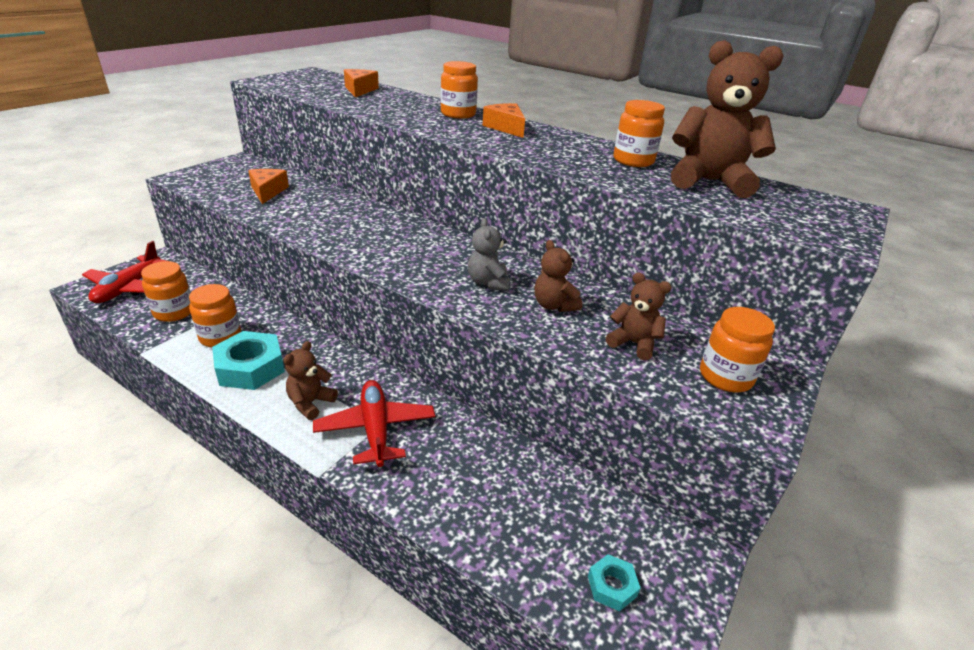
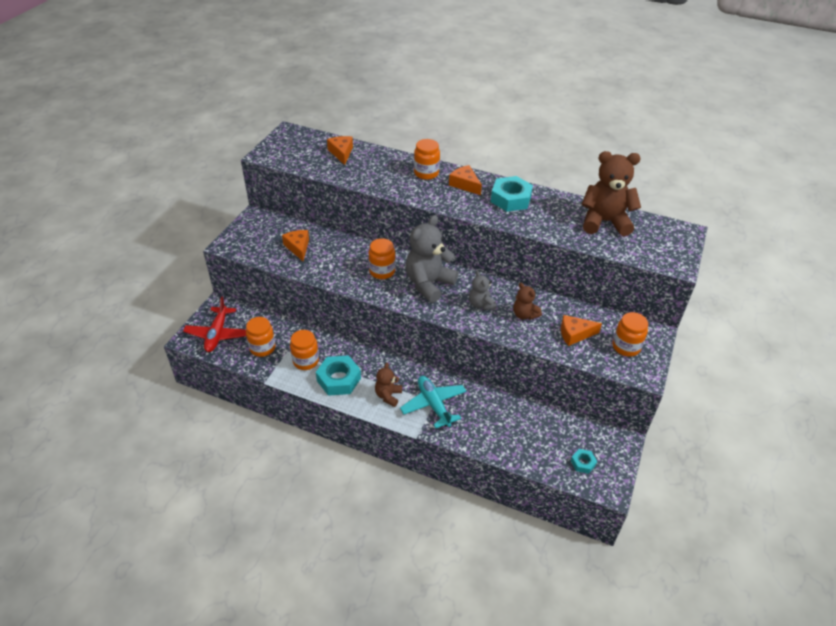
camera: 10 degrees left, 10 degrees up
red plane [313,380,435,467] -> turquoise plane [400,376,466,428]
brown teddy bear [606,272,672,360] -> orange cheese [561,315,602,346]
orange jar [613,100,665,167] -> orange jar moved to [369,238,396,279]
none -> grey teddy bear [405,215,458,303]
none -> turquoise nut [491,176,533,212]

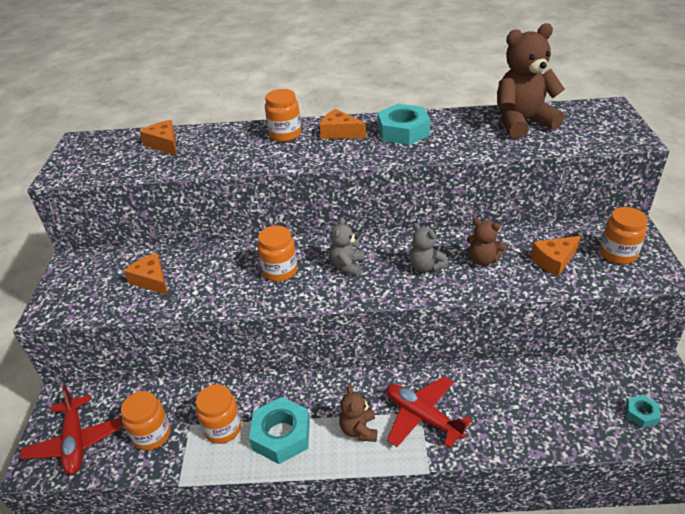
camera: 20 degrees left, 5 degrees down
turquoise plane [400,376,466,428] -> red plane [386,376,472,448]
grey teddy bear [405,215,458,303] -> grey teddy bear [329,217,365,276], size x0.53

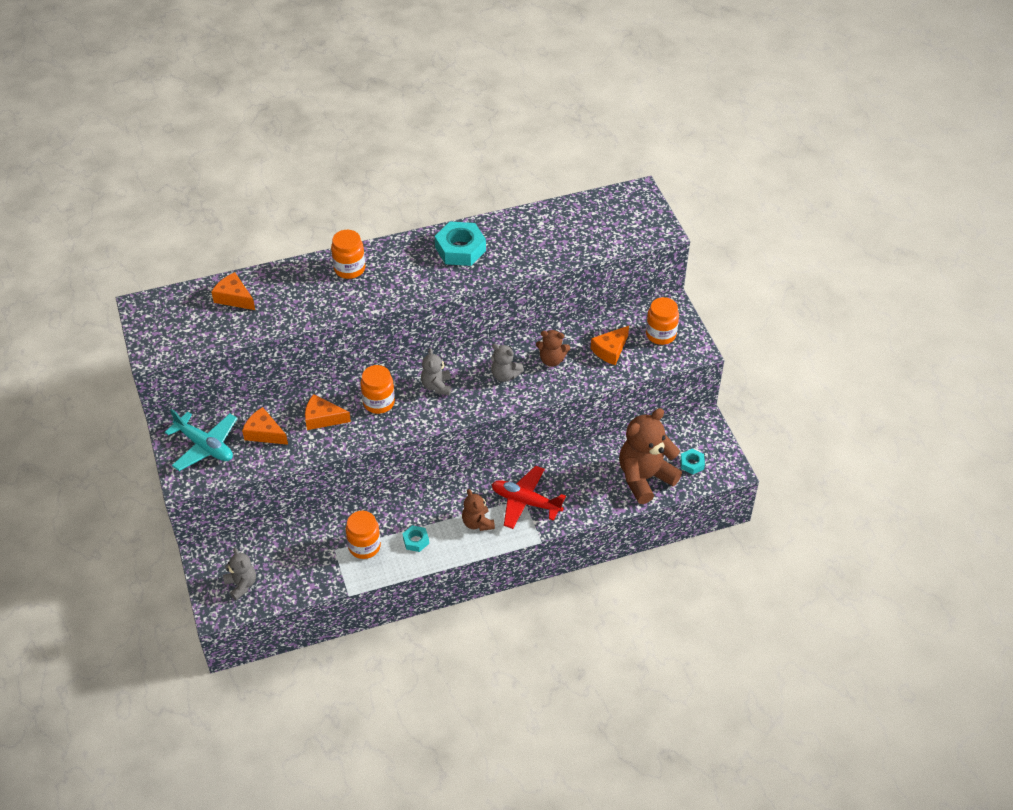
camera: 20 degrees left, 10 degrees up
red plane [20,385,122,475] -> grey teddy bear [223,548,256,600]
orange jar [121,391,171,450] -> none
turquoise nut [249,397,310,464] -> turquoise nut [402,525,429,552], size x0.51
orange cheese [320,109,366,139] -> orange cheese moved to [305,394,351,430]
brown teddy bear [497,23,565,139] -> brown teddy bear moved to [619,408,682,504]
none -> turquoise plane [165,409,237,471]

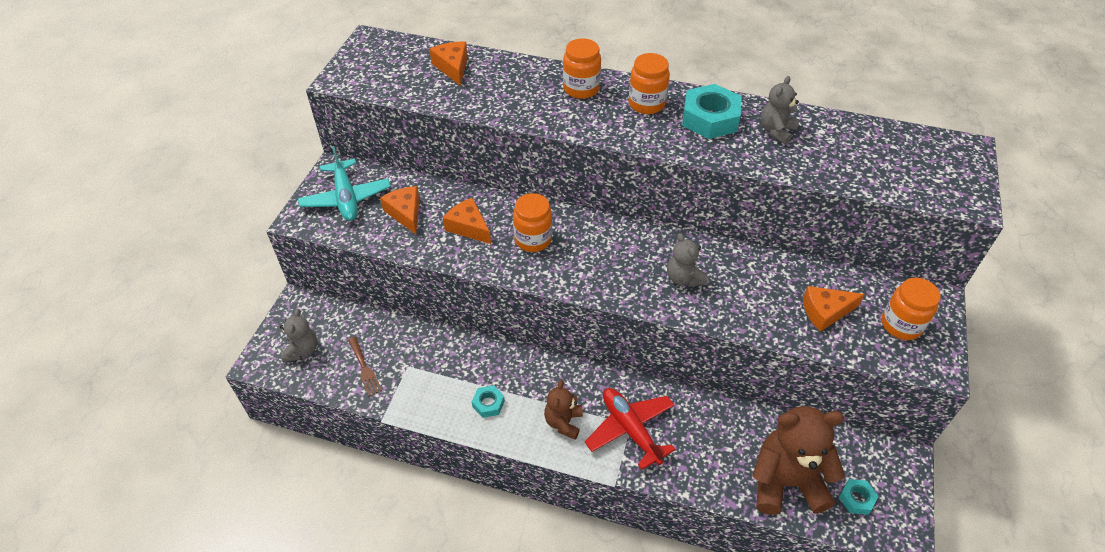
camera: 35 degrees right, 0 degrees up
orange jar [346,511,381,559] -> orange jar moved to [629,53,670,114]
grey teddy bear [421,348,451,395] -> grey teddy bear moved to [761,76,799,144]
brown teddy bear [536,330,570,367] -> none
none -> brown fork [348,337,382,396]

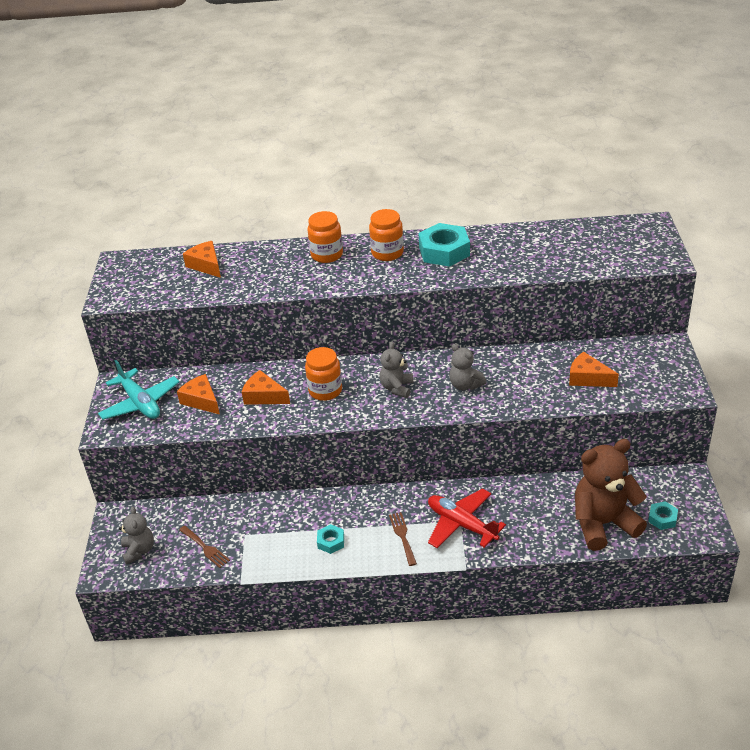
camera: 15 degrees left, 10 degrees down
brown teddy bear [544,380,583,440] -> brown fork [389,512,417,566]
grey teddy bear [761,76,799,144] -> grey teddy bear moved to [380,342,413,398]
orange cheese [803,286,865,332] -> orange cheese turned 60 degrees clockwise [569,352,619,387]
orange jar [882,278,941,340] -> none

